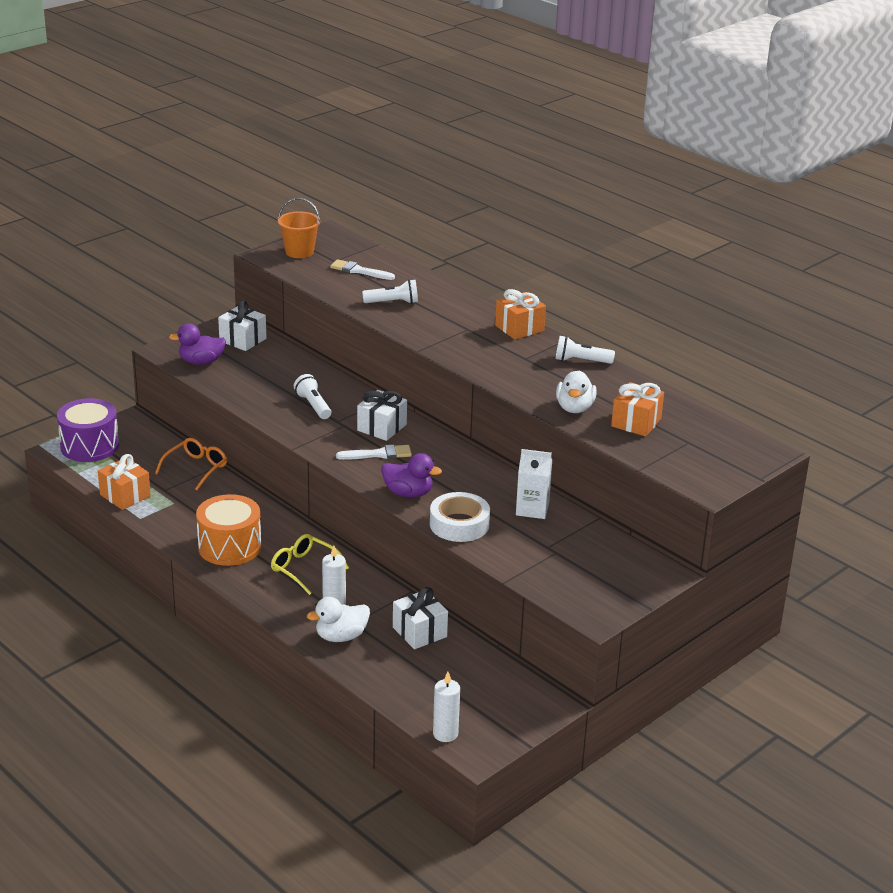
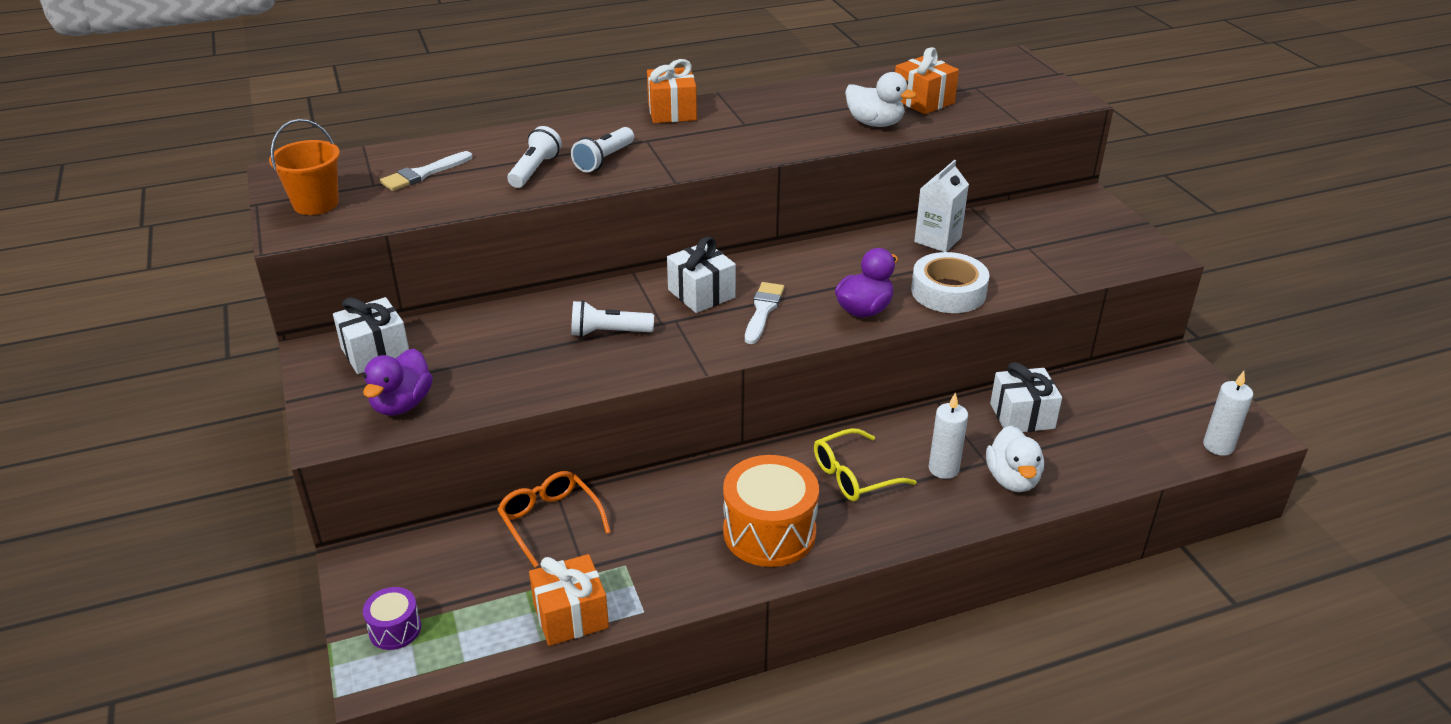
camera: 65 degrees left, 5 degrees up
purple drum [57,398,119,462] -> purple drum [363,587,421,650], size x0.50
white flashlight [555,336,615,364] -> white flashlight moved to [571,127,634,172]

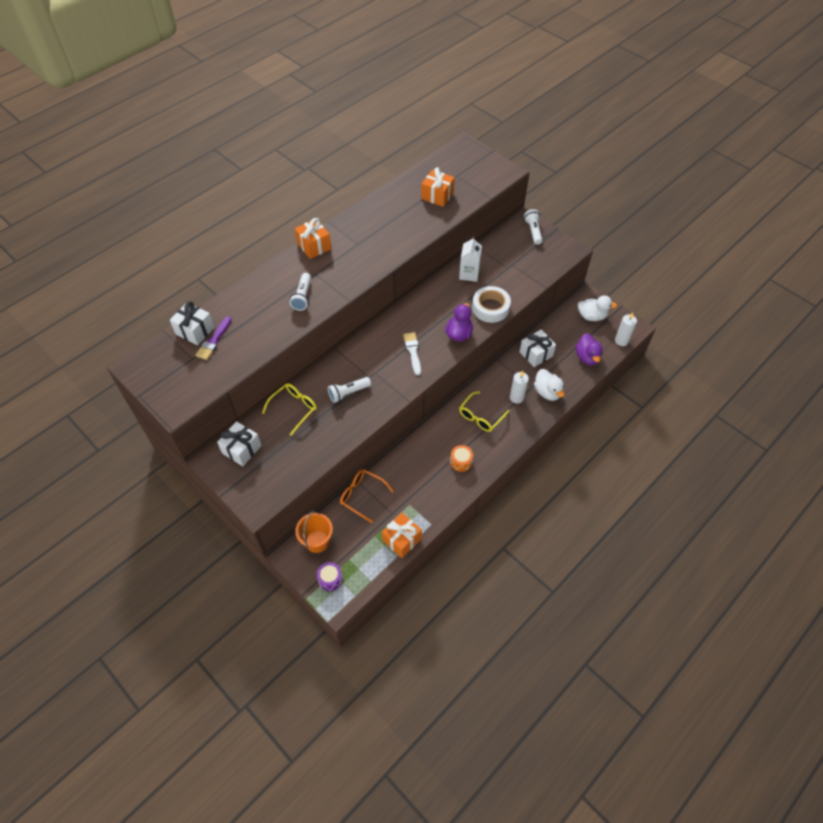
camera: 25 degrees left, 20 degrees up
orange bucket [269,119,340,215] -> orange bucket moved to [295,510,333,553]
purple duck [363,349,433,416] -> purple duck moved to [576,333,603,365]
white brush [380,151,472,191] -> purple brush [195,316,231,360]
white flashlight [508,126,562,188] -> white flashlight moved to [524,209,543,245]
white gift [667,237,736,313] -> white gift moved to [170,301,215,346]
orange drum [723,455,819,567] -> orange drum [450,445,473,472], size x0.50
white duck [845,72,916,127] -> white duck moved to [578,295,617,321]
none -> yellow glasses [262,383,317,436]

